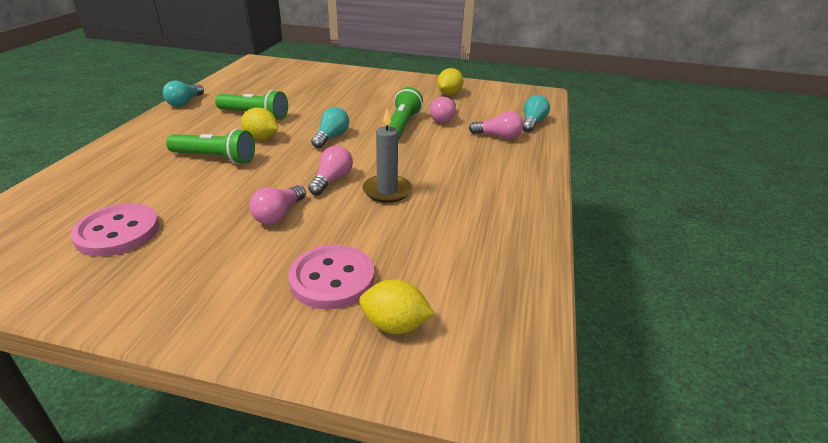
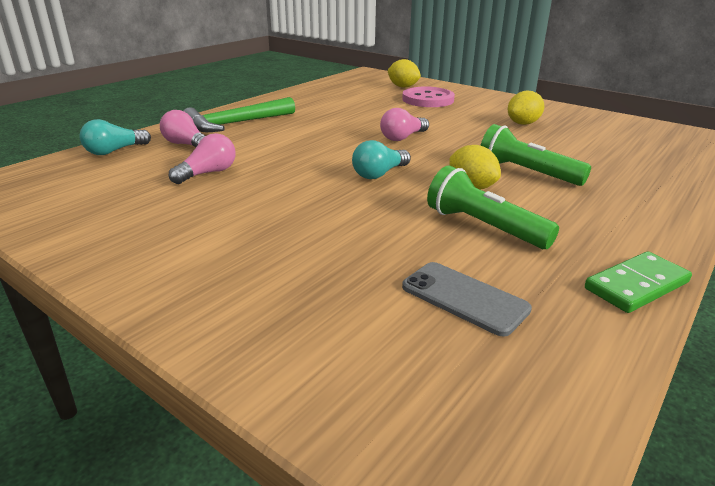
camera: 155 degrees left, 5 degrees down
pink button [71,203,159,257] -> none
turquoise light bulb [163,81,204,107] -> green domino [585,252,692,313]
pink light bulb [249,185,306,225] -> none
grey candle [362,109,412,203] -> none
green flashlight [388,87,423,139] -> none
yellow lemon [437,68,464,95] -> yellow lemon moved to [508,90,544,125]
none -> green hammer [184,97,295,132]
none -> grey phone [402,262,532,337]

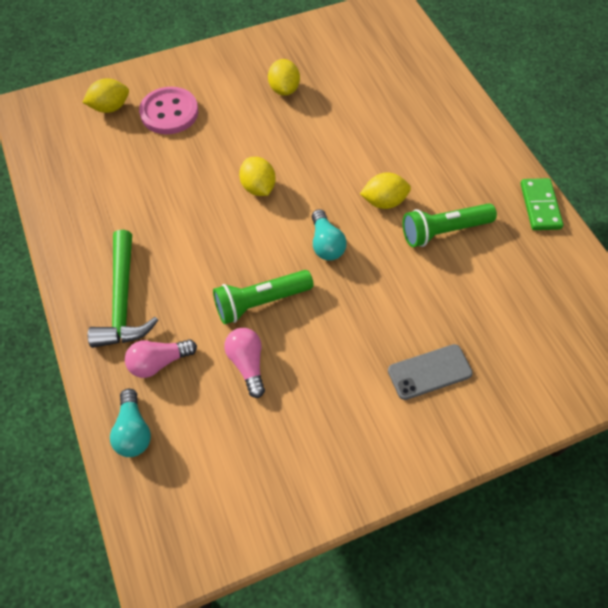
camera: 60 degrees left, 30 degrees up
pink light bulb [380,108,429,141] -> yellow lemon [239,157,276,196]
grey phone [402,262,532,337] -> grey phone moved to [388,344,473,400]
green flashlight [480,124,591,186] -> green flashlight moved to [213,270,313,324]

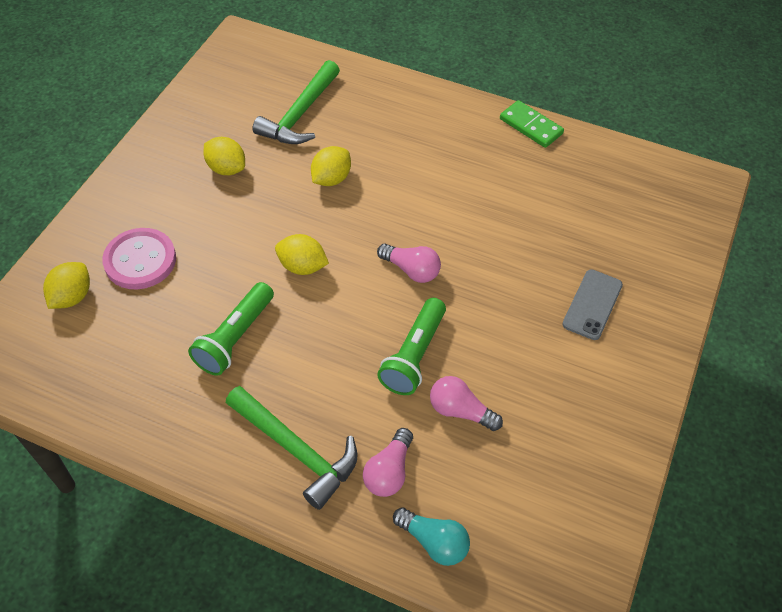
camera: 45 degrees left, 5 degrees down
turquoise light bulb [312,209,347,261] -> pink light bulb [377,244,441,283]
yellow lemon [360,172,411,209] -> yellow lemon moved to [311,146,351,186]
green flashlight [403,203,497,247] -> green flashlight moved to [188,282,274,376]
none -> green hammer [252,60,340,144]

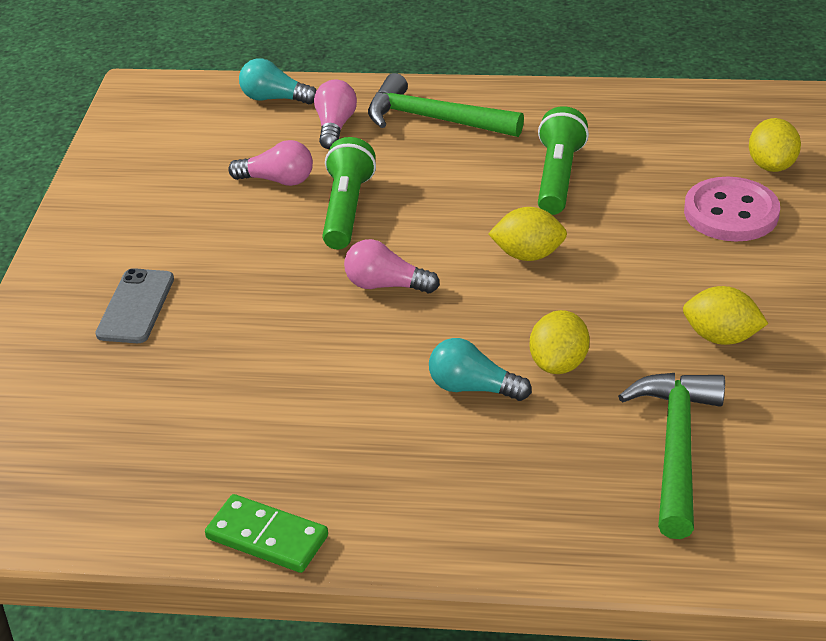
camera: 165 degrees right, 15 degrees down
none -> turquoise light bulb [429,338,532,401]

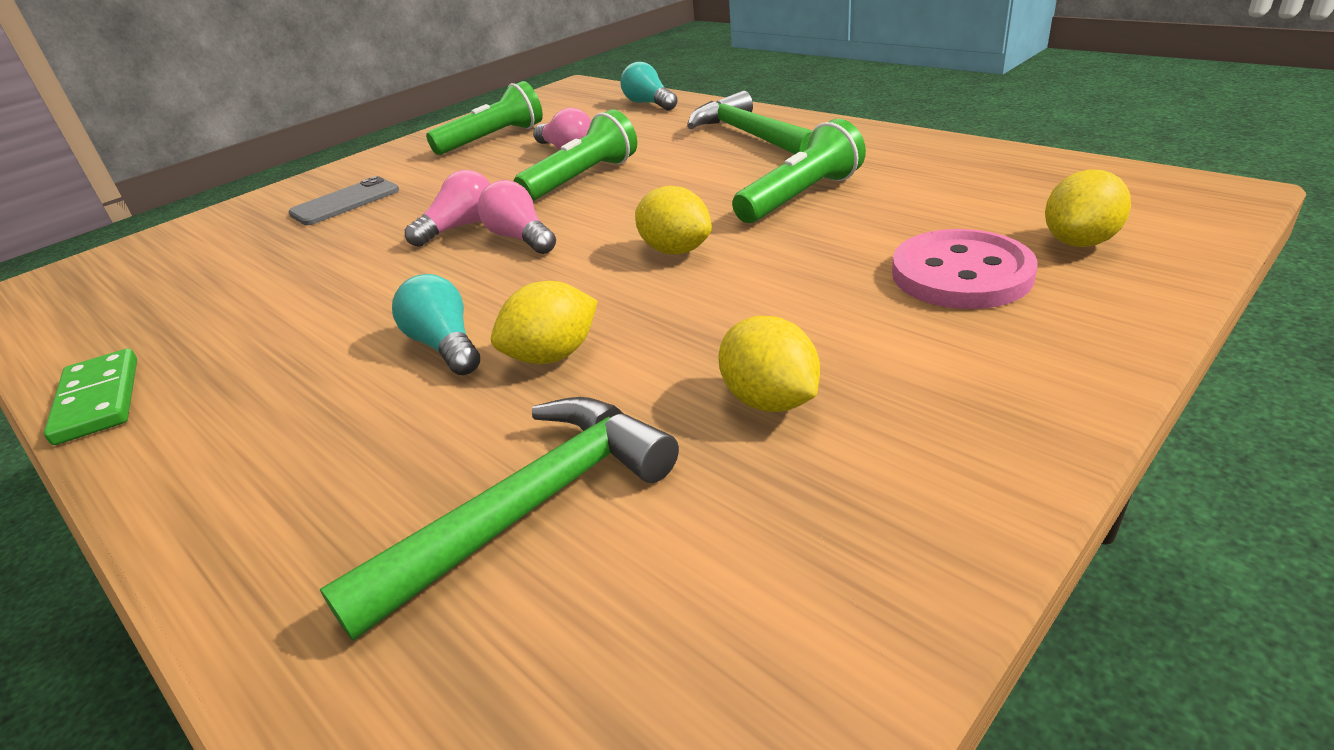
camera: 40 degrees right, 5 degrees down
pink light bulb [314,79,357,149] -> pink light bulb moved to [405,170,490,247]
none -> green flashlight [426,81,543,155]

